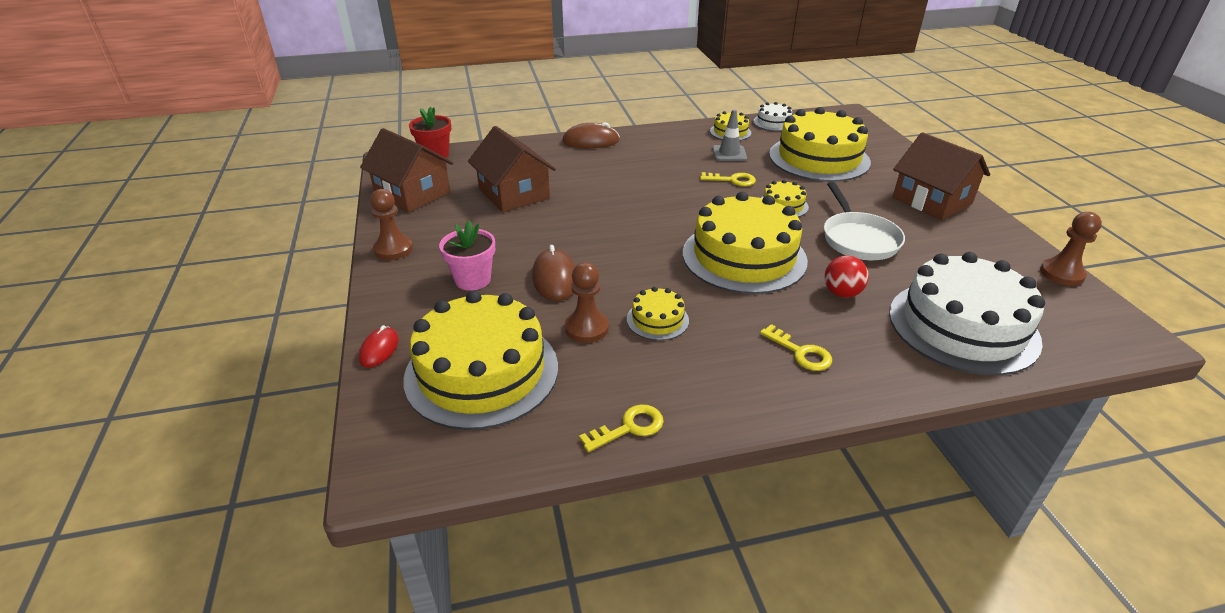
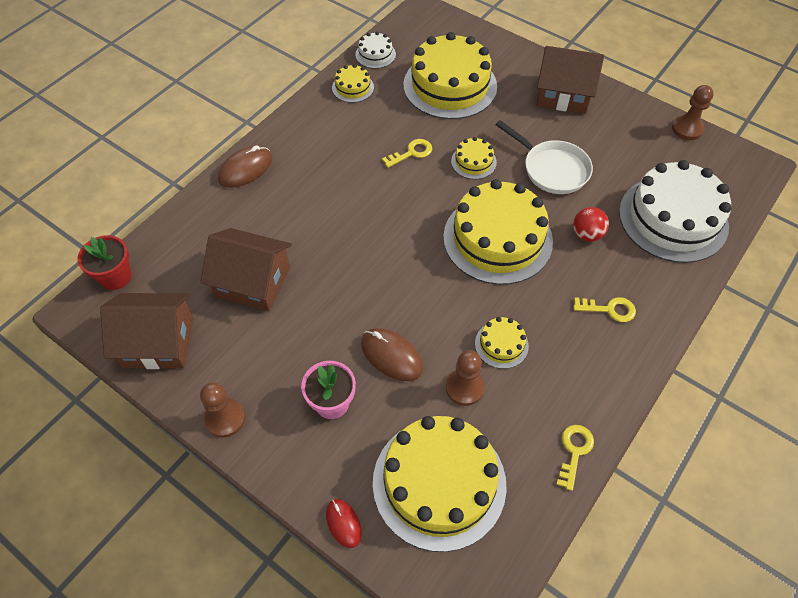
camera: 40 degrees left, 20 degrees up
grey traffic cone [712,109,747,161] -> none

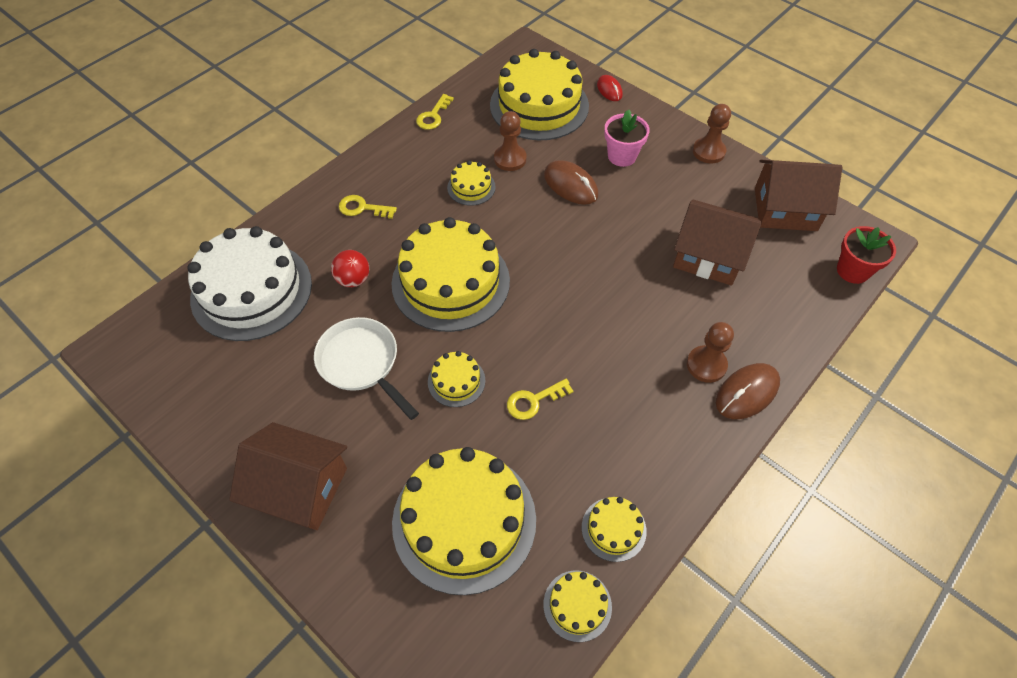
camera: 175 degrees left, 0 degrees up
white cake [355,32,396,69] -> yellow cake [543,570,612,642]
brown pawn [672,85,714,140] -> brown pawn moved to [687,322,734,383]

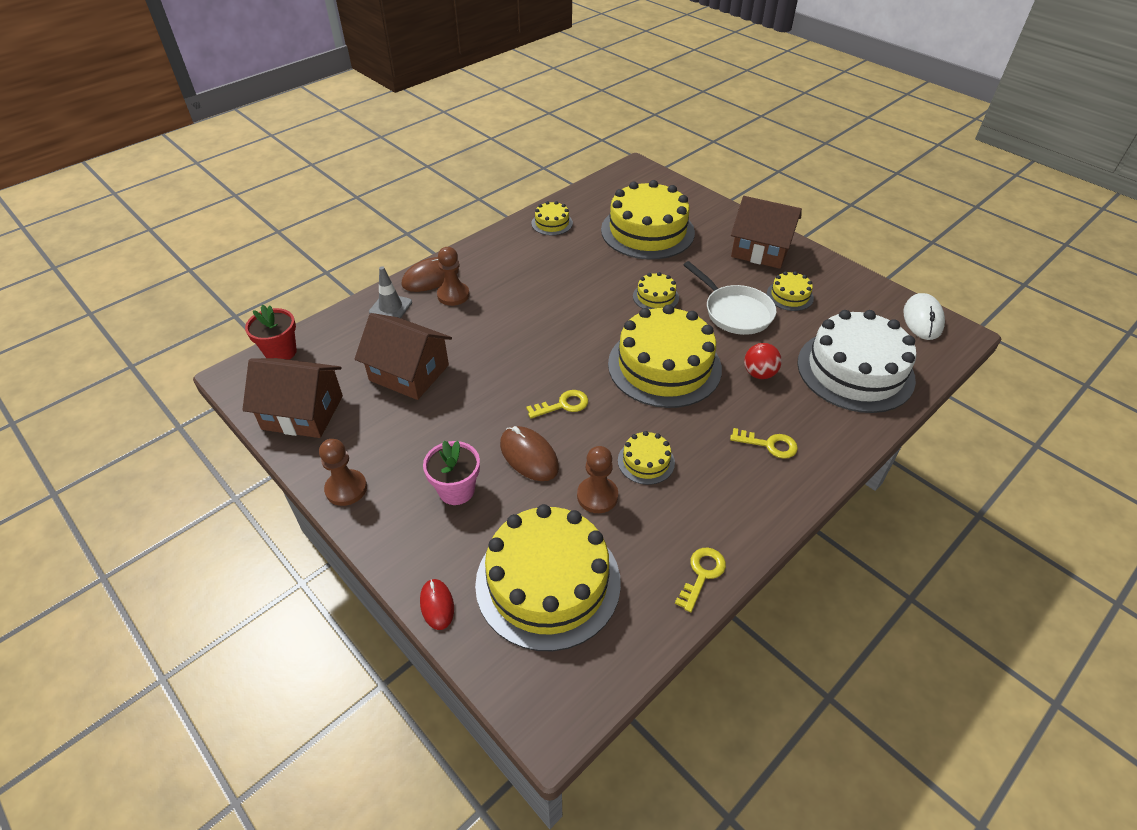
camera: 175 degrees left, 10 degrees down
yellow key [507,379,574,420] -> yellow key moved to [526,390,588,419]
yellow cake [543,570,612,642] -> yellow cake moved to [767,271,814,311]
none -> grey traffic cone [369,266,412,318]
none -> white mouse [903,293,945,340]

